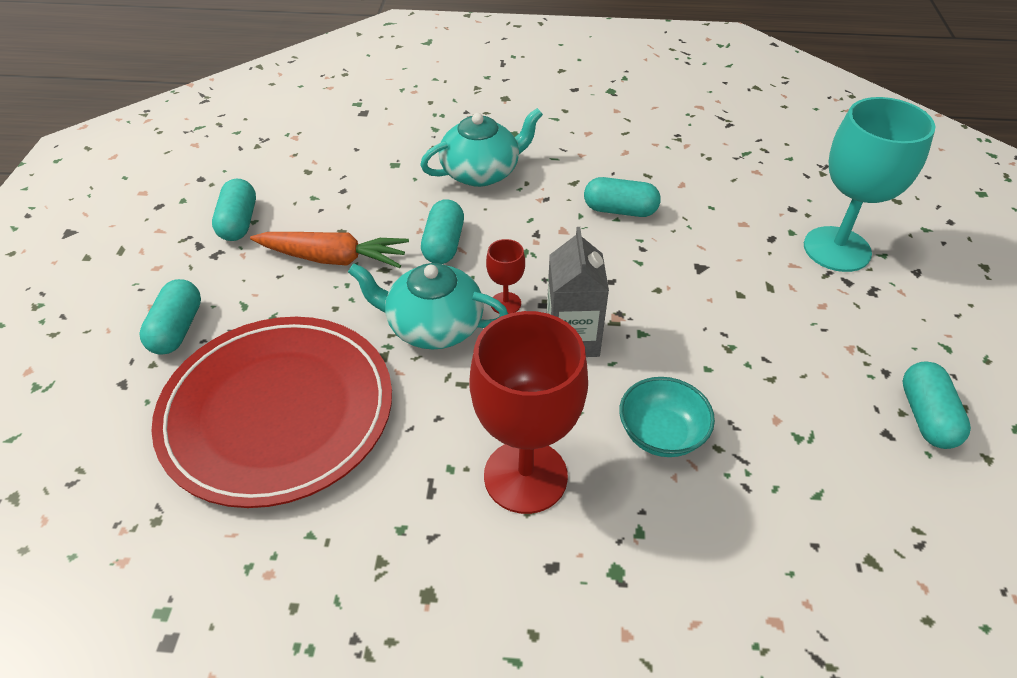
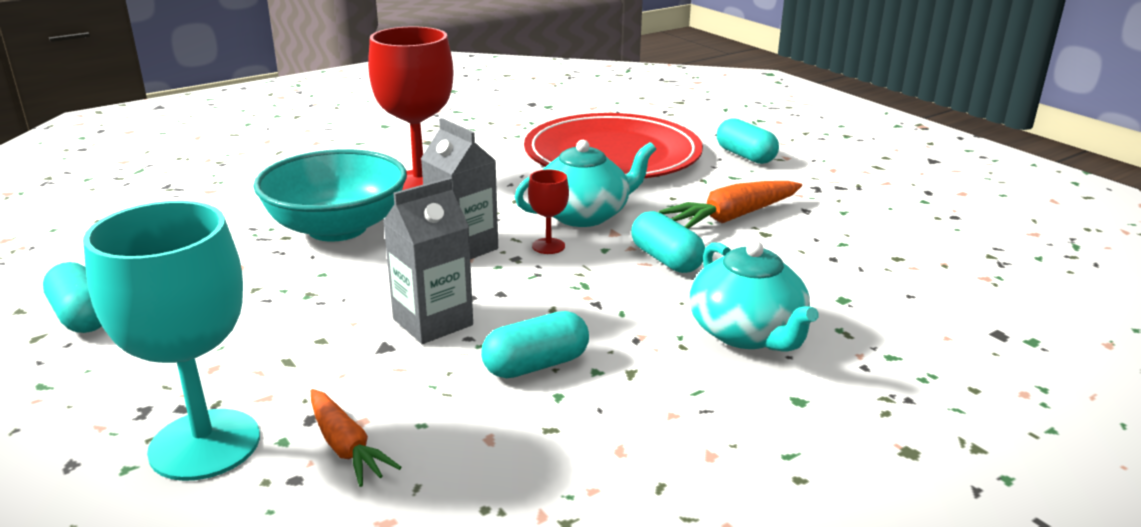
camera: 140 degrees right, 20 degrees down
turquoise capsule [212,178,256,241] -> none
turquoise teapot [420,108,543,187] -> turquoise teapot turned 45 degrees counterclockwise [689,241,819,352]
turquoise bowl [619,377,715,457] -> turquoise bowl [254,149,407,242], size x1.77
none -> orange carrot [311,389,401,487]
none -> grey carton [383,177,473,344]

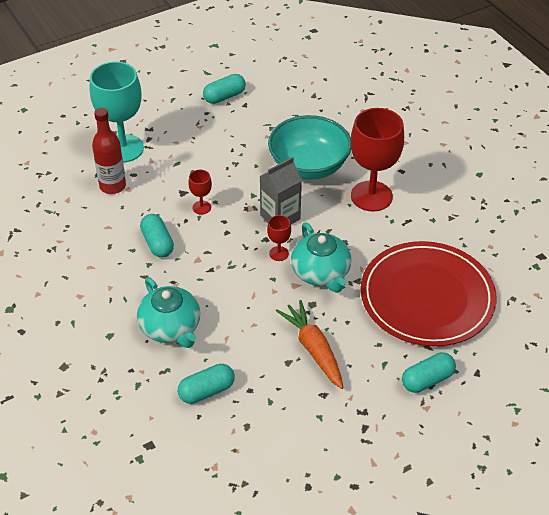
camera: 95 degrees right, 20 degrees up
orange carrot [311,389,401,487] -> red bottle [92,108,126,194]
grey carton [383,177,473,344] -> red goblet [188,170,212,215]
turquoise capsule [631,211,705,273] -> turquoise capsule moved to [178,364,235,404]
turquoise teapot [689,241,819,352] -> turquoise teapot turned 105 degrees counterclockwise [137,277,200,348]

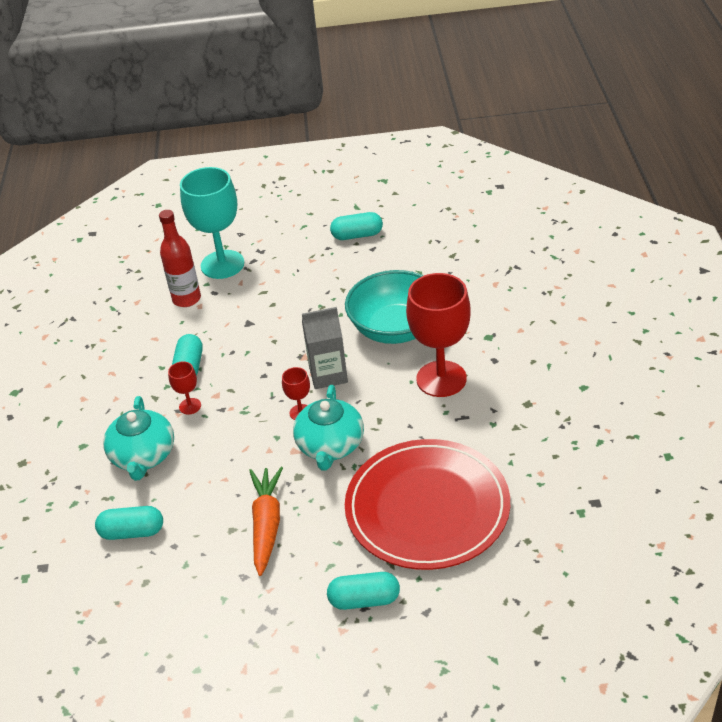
camera: 30 degrees right, 5 degrees down
red goblet [188,170,212,215] -> red goblet moved to [168,361,201,415]

